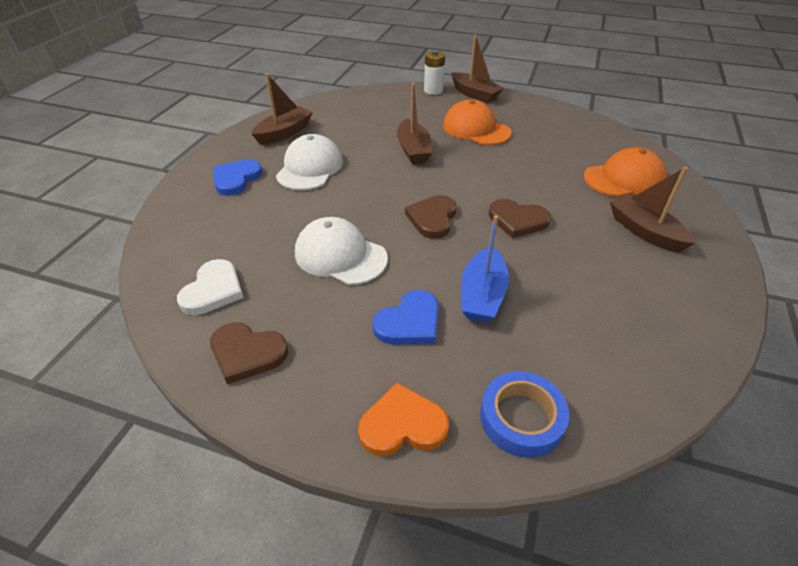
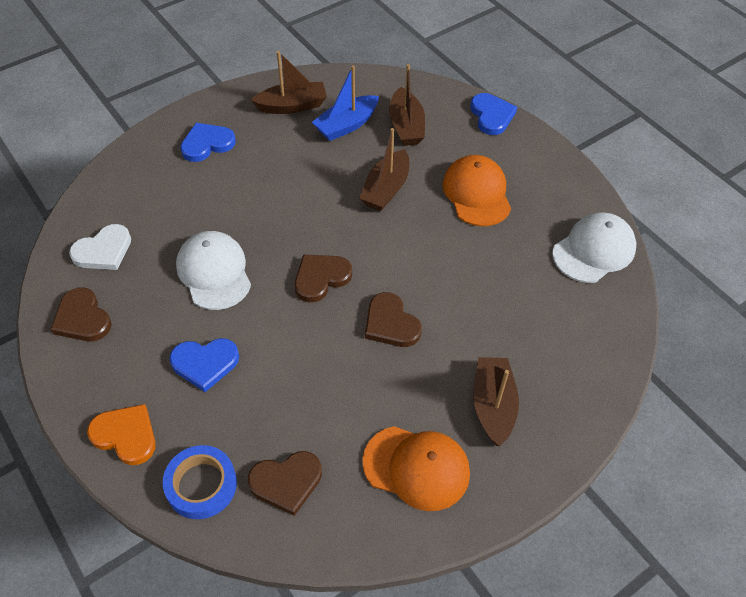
camera: 35 degrees right, 10 degrees up
white cap [276,134,343,190] -> white cap moved to [552,213,636,283]
white battery [424,50,445,95] -> blue heart [470,93,517,135]
brown boat [451,35,504,103] -> brown boat moved to [389,64,425,146]
blue boat [461,215,509,323] -> blue boat moved to [312,65,379,141]
orange cap [584,147,667,197] -> orange cap moved to [362,426,470,511]
none -> brown heart [248,451,322,516]

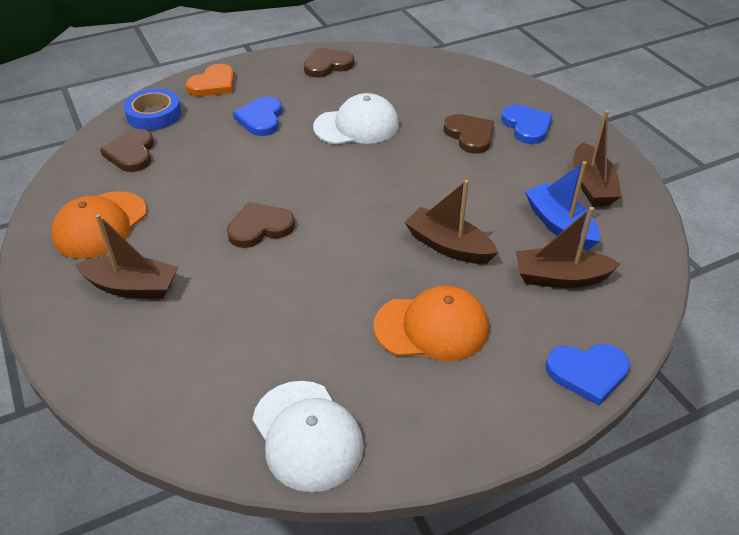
camera: 100 degrees right, 10 degrees down
white heart [69,224,131,270] -> none
brown heart [295,254,352,302] -> brown heart moved to [443,114,494,154]

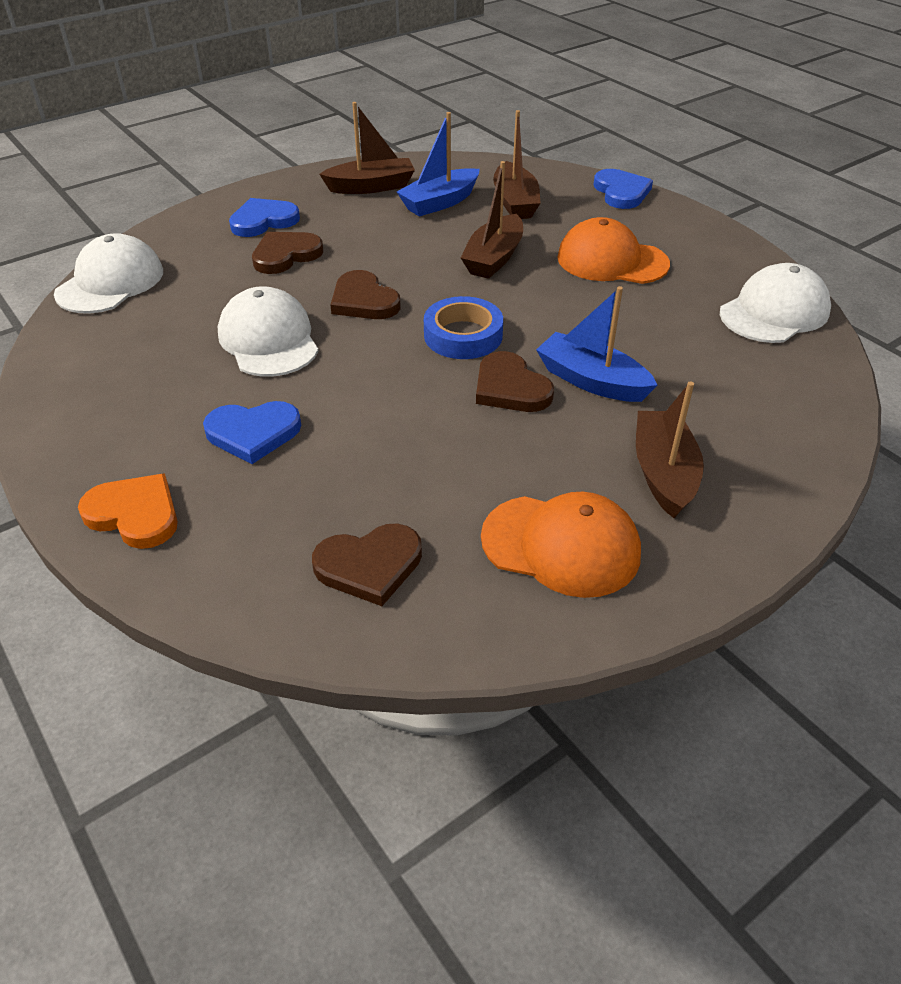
camera: 100 degrees left, 0 degrees up
blue tape [124,89,181,131] -> blue tape moved to [424,296,503,359]
brown heart [304,48,354,78] -> brown heart moved to [330,270,400,319]
orange cap [373,286,488,361] -> orange cap turned 60 degrees counterclockwise [557,217,670,284]
none -> white cap [54,233,163,314]
none -> blue boat [536,286,657,402]

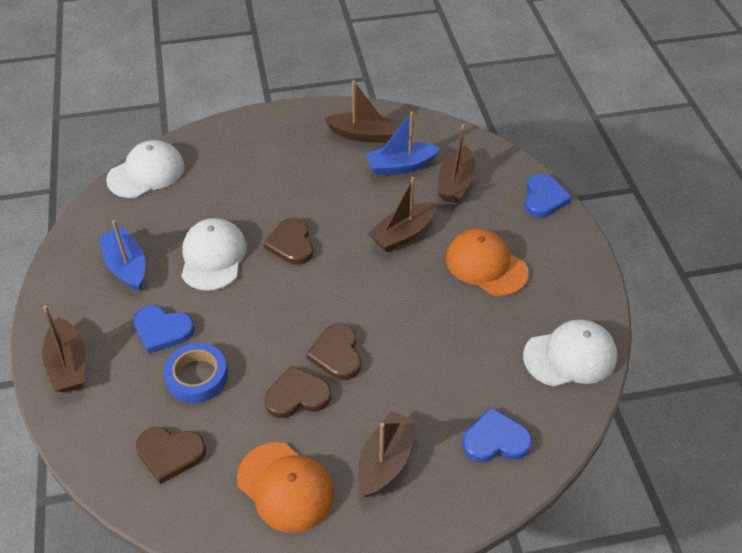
camera: 25 degrees right, 5 degrees up
orange heart [78,473,178,549] -> brown boat [42,305,85,392]
blue heart [229,198,300,237] -> blue heart moved to [462,407,532,462]
brown heart [252,232,323,274] -> brown heart moved to [265,365,331,418]
blue tape [424,296,503,359] -> blue tape moved to [164,343,228,403]
blue boat [536,286,657,402] -> blue boat moved to [99,220,145,291]

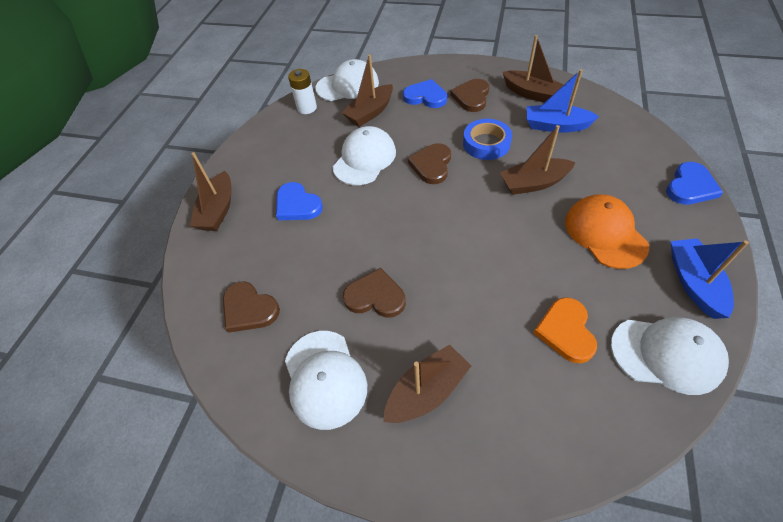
camera: 30 degrees right, 5 degrees up
blue boat [99,220,145,291] -> blue boat moved to [671,238,749,319]
blue tape [164,343,228,403] -> blue tape moved to [463,119,512,160]
orange cap [237,442,334,533] -> white cap [285,331,367,430]
brown heart [306,323,361,380] -> brown heart moved to [450,79,489,112]
brown boat [437,124,476,203] -> brown boat moved to [342,54,393,127]
blue heart [462,407,532,462] -> blue heart moved to [403,79,447,108]
none -> white battery [288,69,317,114]
none -> orange heart [533,297,597,363]

